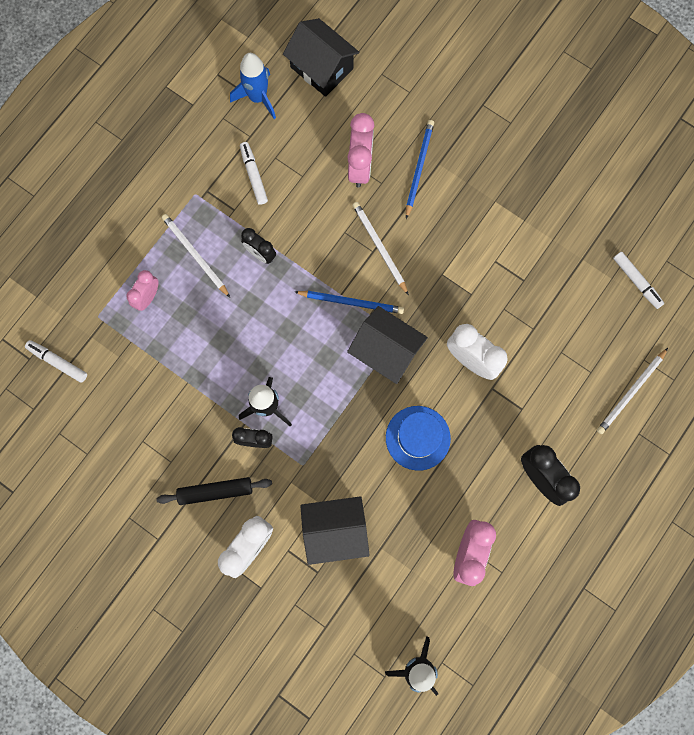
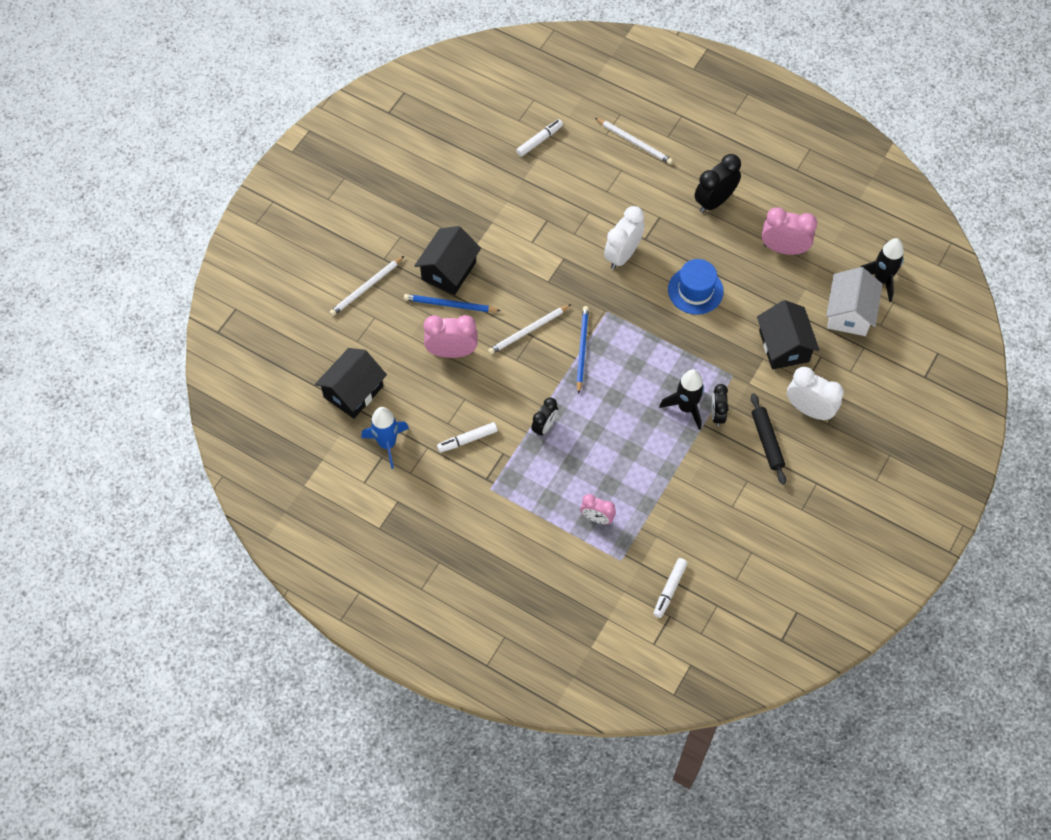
camera: 95 degrees left, 15 degrees down
white pencil [162,214,230,297] -> white pencil moved to [330,256,404,316]
black house [347,306,428,384] -> black house moved to [414,226,481,295]
none -> white house [826,267,883,336]

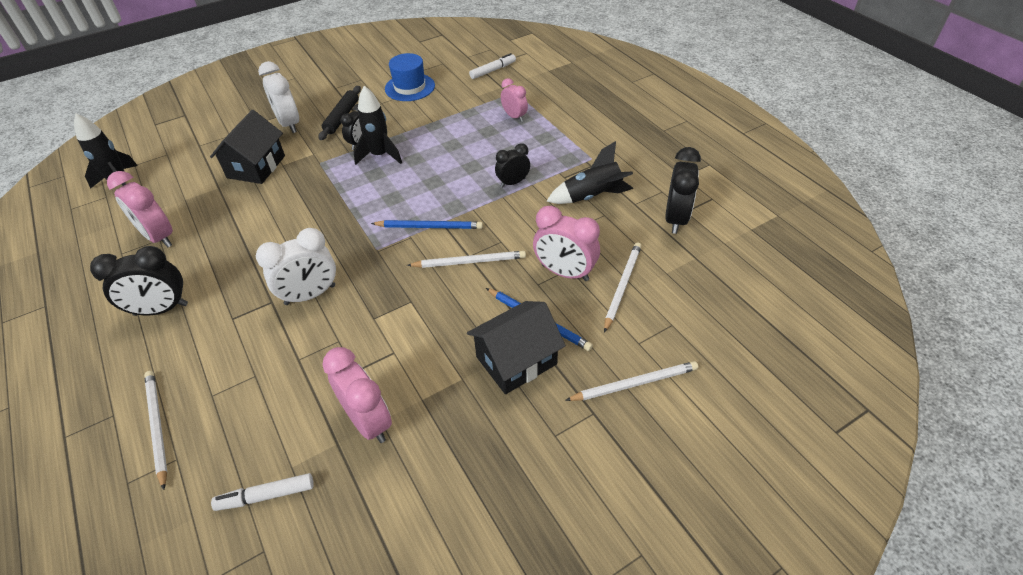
camera: 150 degrees left, 15 degrees down
black house [315,348,387,419] -> none
blue rocket [361,407,409,469] -> black clock [665,147,701,234]
white marker [437,422,498,452] -> black rocket [546,141,633,204]
blue pencil [576,306,589,394] -> blue pencil turned 120 degrees counterclockwise [371,220,483,229]
blue hat [668,259,724,315] -> blue hat moved to [385,53,435,101]
white house [826,267,883,336] -> none
none -> pink clock [322,347,392,443]
none -> white pencil [604,242,642,333]

